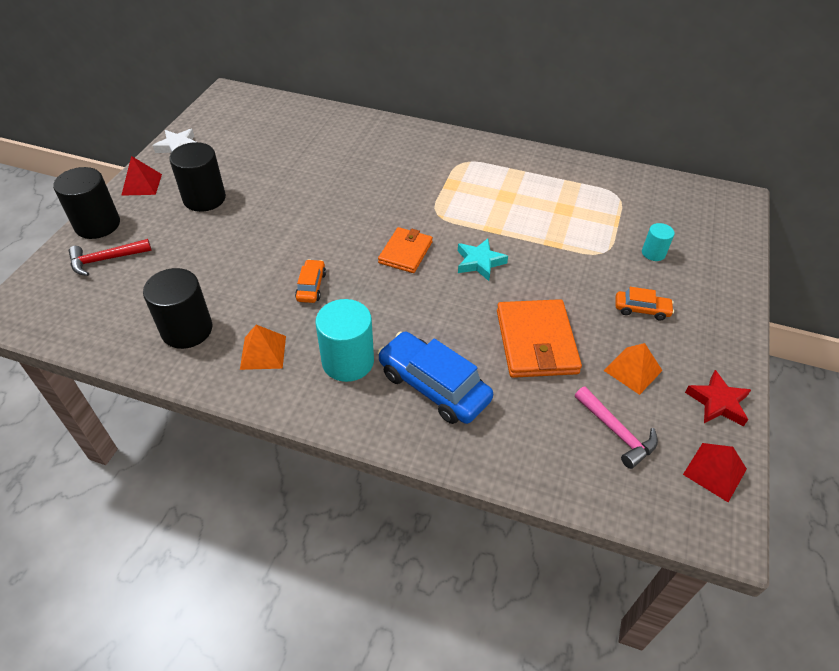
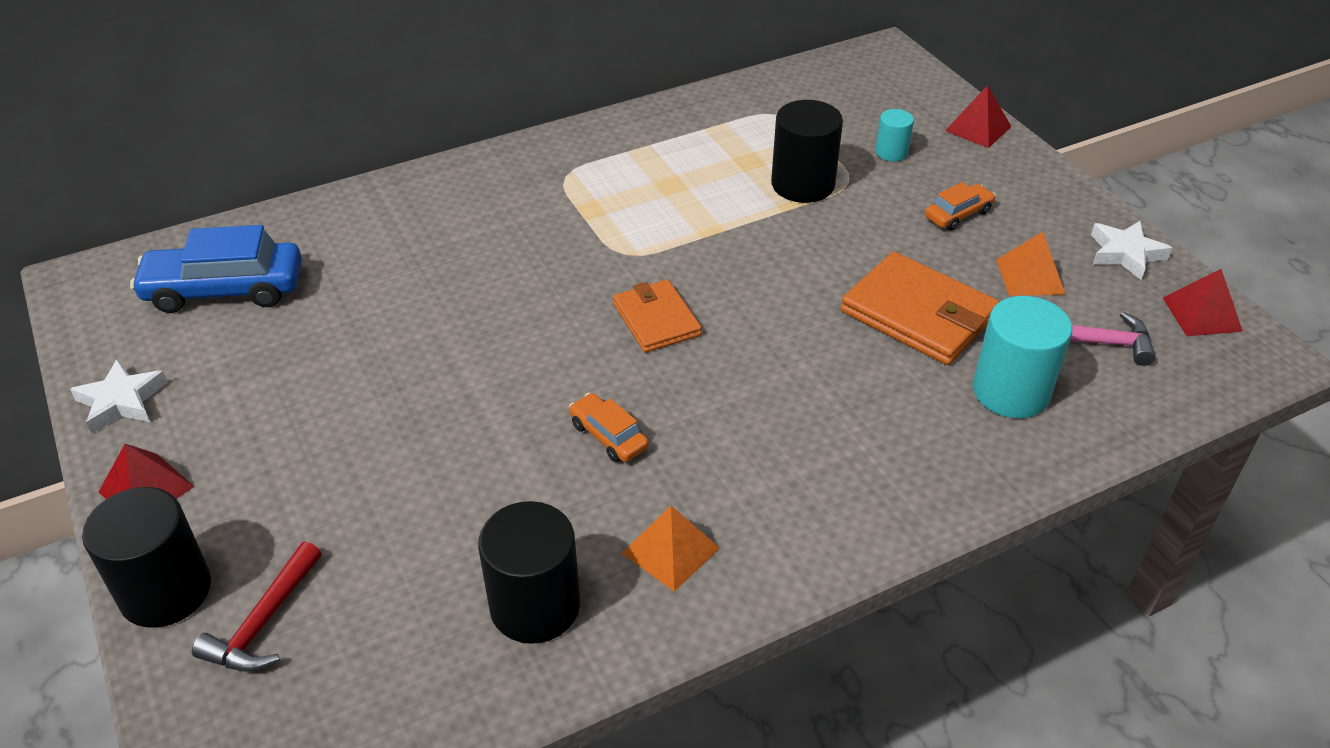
camera: 45 degrees left, 5 degrees down
black cylinder [169,142,226,212] -> black cylinder moved to [771,100,843,203]
turquoise cylinder [315,299,374,382] -> turquoise cylinder moved to [973,296,1072,418]
blue car [378,331,493,424] -> blue car moved to [130,225,302,313]
turquoise star [458,238,508,281] -> none
red star [685,370,751,426] -> white star [1091,221,1172,280]
none -> red pyramid [945,85,1011,148]

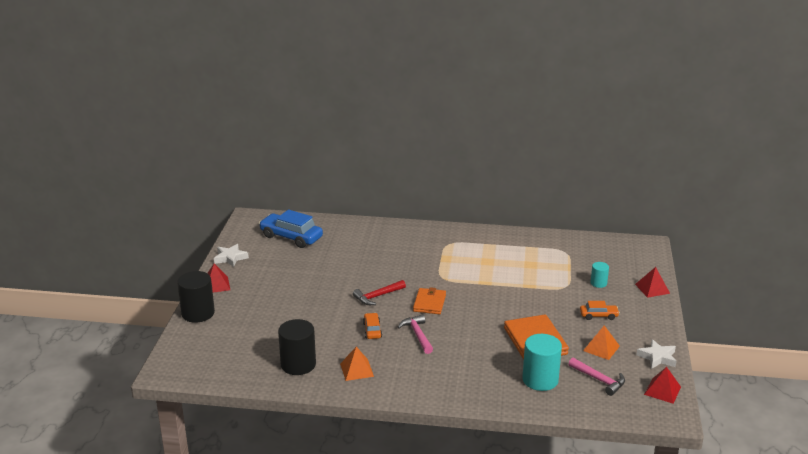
camera: 35 degrees right, 15 degrees down
red hammer [192,541,322,672] -> red hammer moved to [353,280,406,305]
black cylinder [771,100,843,203] -> none
none -> pink hammer [398,315,433,354]

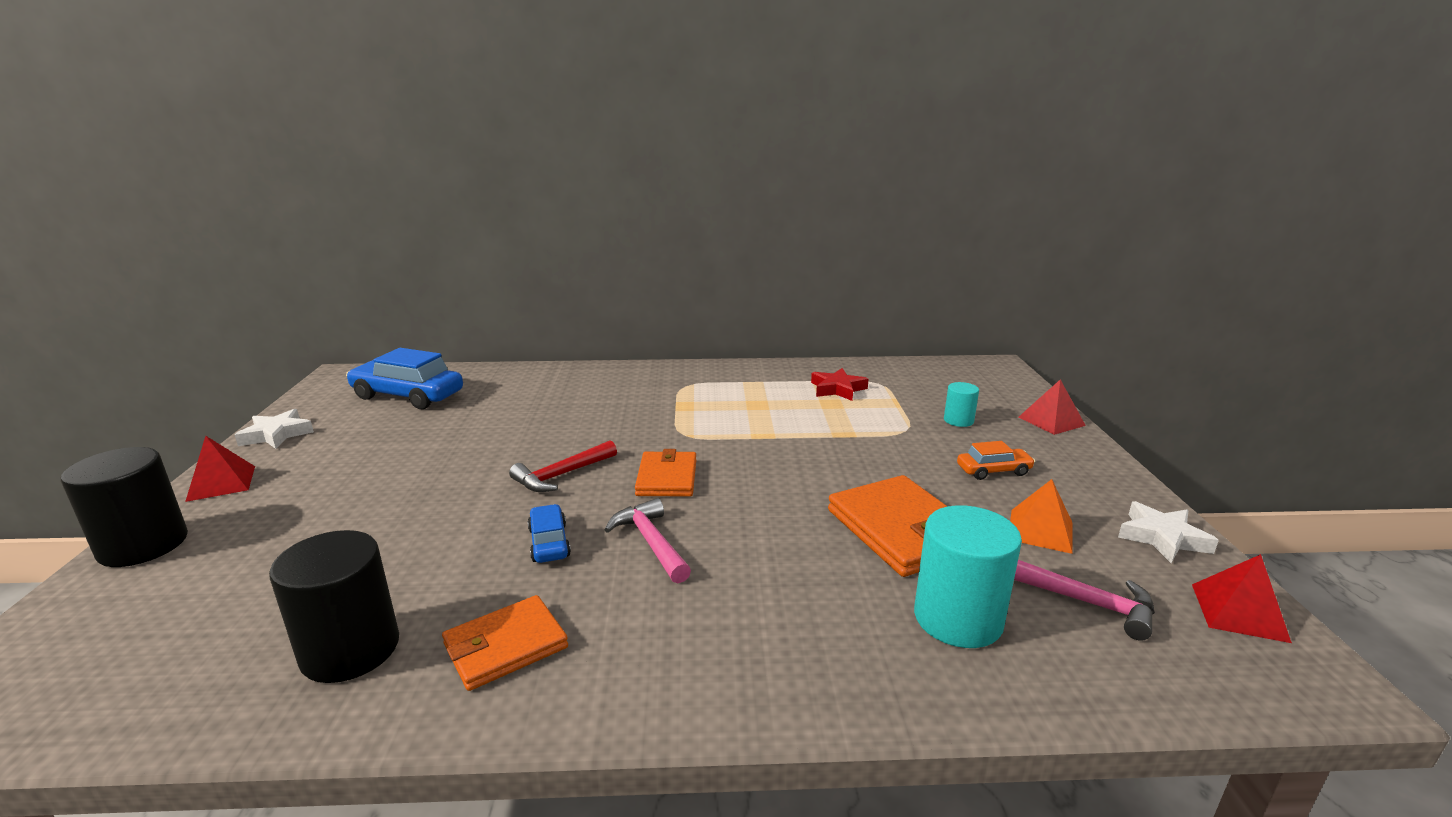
camera: 10 degrees left, 5 degrees down
orange pyramid [340,347,374,381] -> orange wallet [442,595,568,691]
orange car [363,313,382,339] -> blue car [527,504,571,563]
none -> red star [811,368,869,401]

